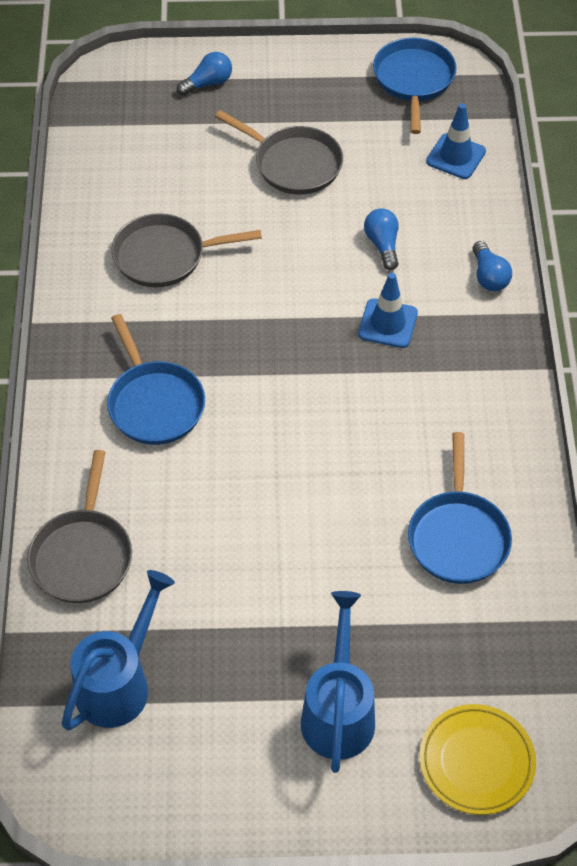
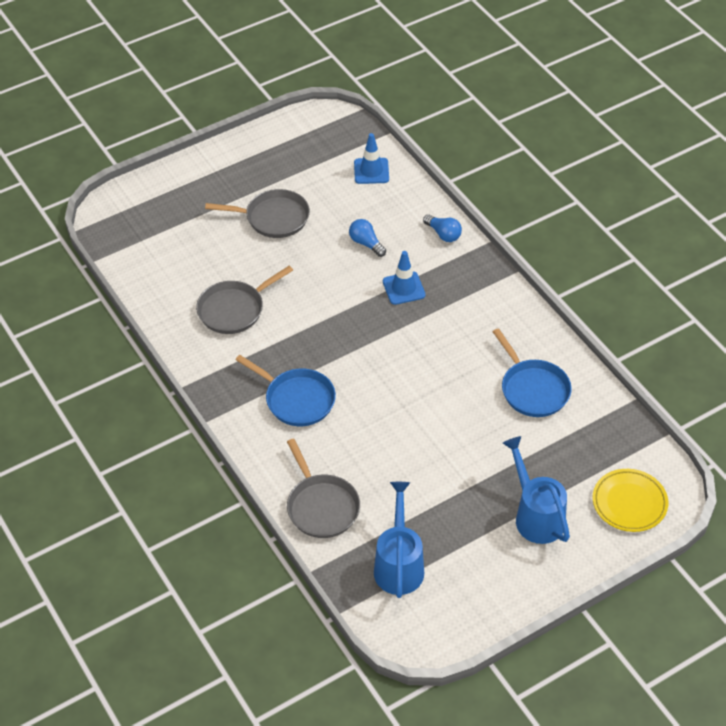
camera: 30 degrees left, 5 degrees down
blue light bulb [177,52,232,96] -> none
blue pan [373,38,457,134] -> none

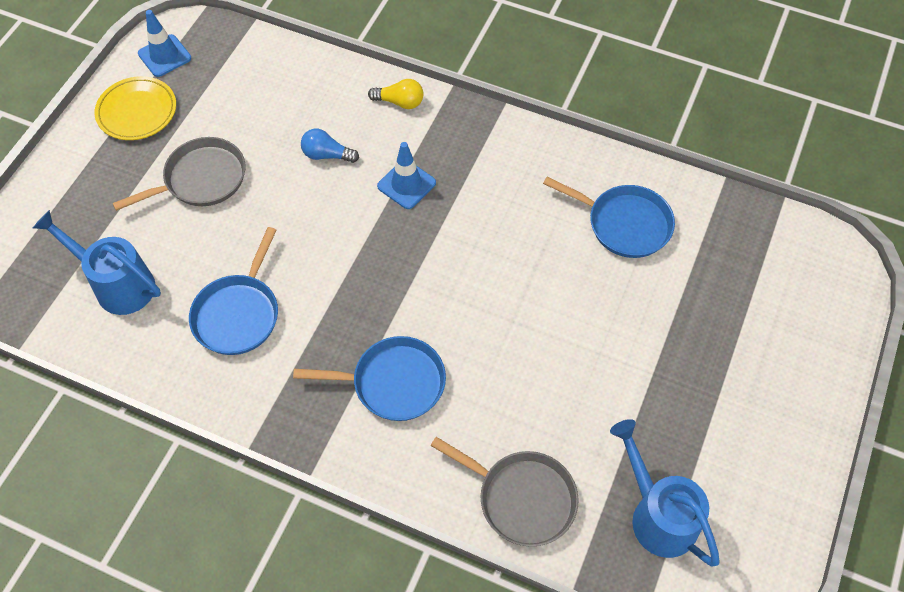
camera: 35 degrees left, 10 degrees up
grey pan [196,266,293,334] -> blue pan [189,227,278,355]
blue traffic cone [354,133,389,184] -> blue traffic cone moved to [138,10,191,77]
blue light bulb [423,214,462,242] -> yellow light bulb [368,79,424,109]
blue watering can [503,436,570,544] -> blue watering can moved to [33,210,161,315]
yellow plate [592,469,668,532] -> yellow plate moved to [95,76,176,140]

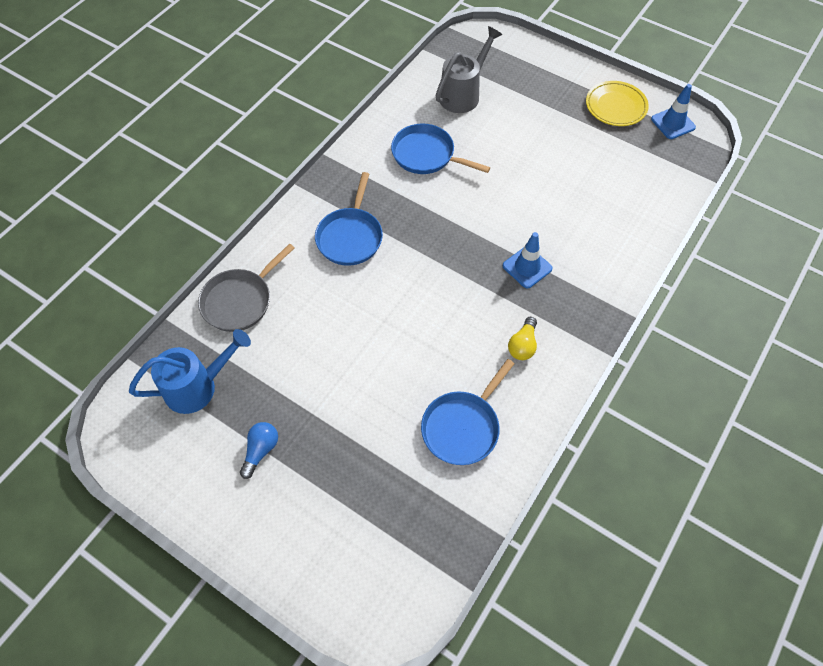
camera: 100 degrees right, 0 degrees up
blue watering can [33,210,161,315] -> grey watering can [435,26,502,113]
grey pan [113,137,245,211] -> none
blue light bulb [301,129,359,163] -> blue light bulb moved to [240,422,278,479]
yellow light bulb [368,79,424,109] -> yellow light bulb moved to [508,317,537,360]

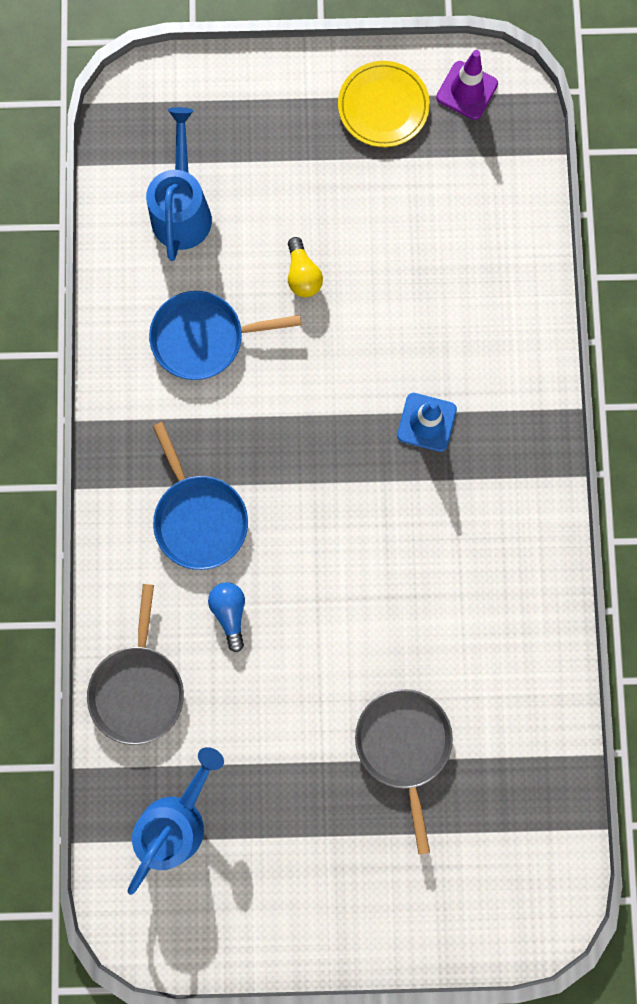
camera: 35 degrees left, 20 degrees up
blue light bulb [240,422,278,479] -> blue light bulb moved to [208,582,245,652]
blue pan [421,359,515,465] -> none
grey watering can [435,26,502,113] -> blue watering can [146,107,212,261]
yellow light bulb [508,317,537,360] -> yellow light bulb moved to [288,237,323,297]
blue traffic cone [651,84,696,139] -> purple traffic cone [436,50,498,120]
none -> grey pan [355,689,453,855]

